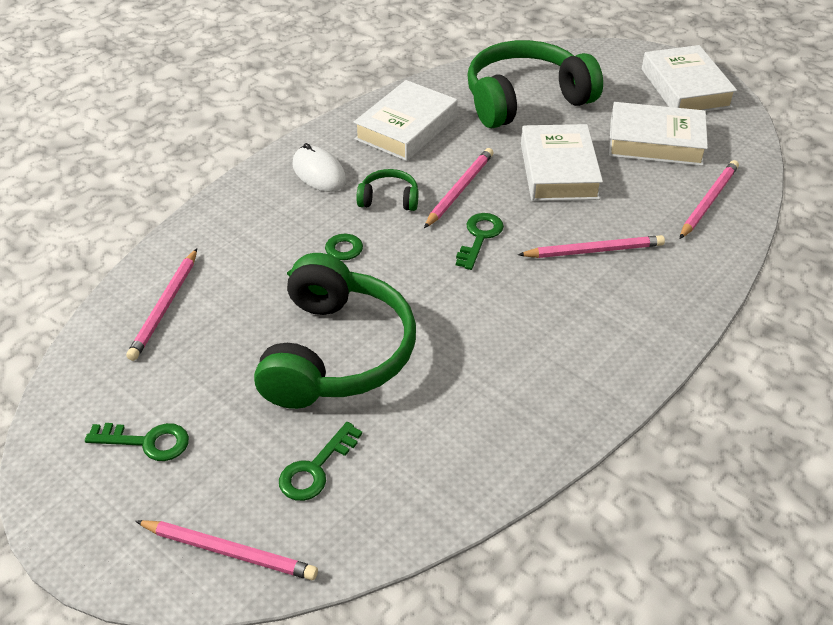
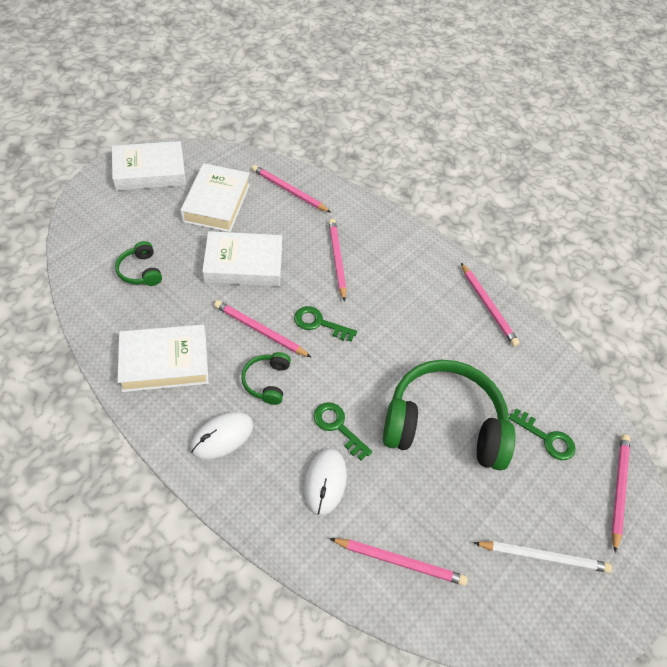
camera: 95 degrees left, 10 degrees up
green key [85,423,189,461] -> white pencil [474,541,612,573]
white book [354,80,458,161] -> white book turned 45 degrees counterclockwise [117,325,209,392]
green headphones [467,40,603,128] -> green headphones [115,241,162,286], size x0.43
none -> white mouse [304,449,347,515]
none -> pink pencil [461,263,520,346]

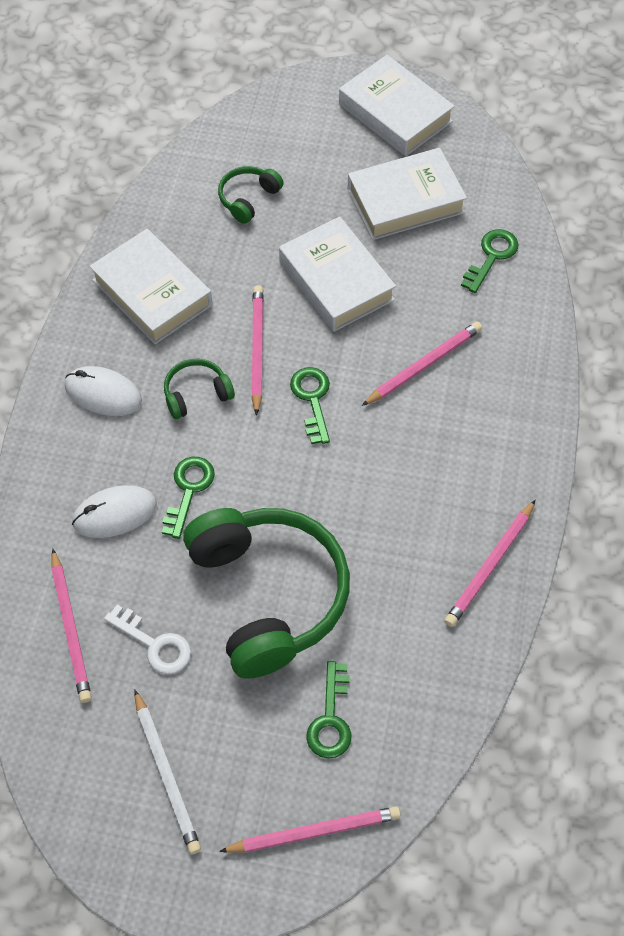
camera: 65 degrees right, 5 degrees up
pink pencil [252,165,331,213] -> green key [461,229,518,293]
none -> white key [104,605,191,674]

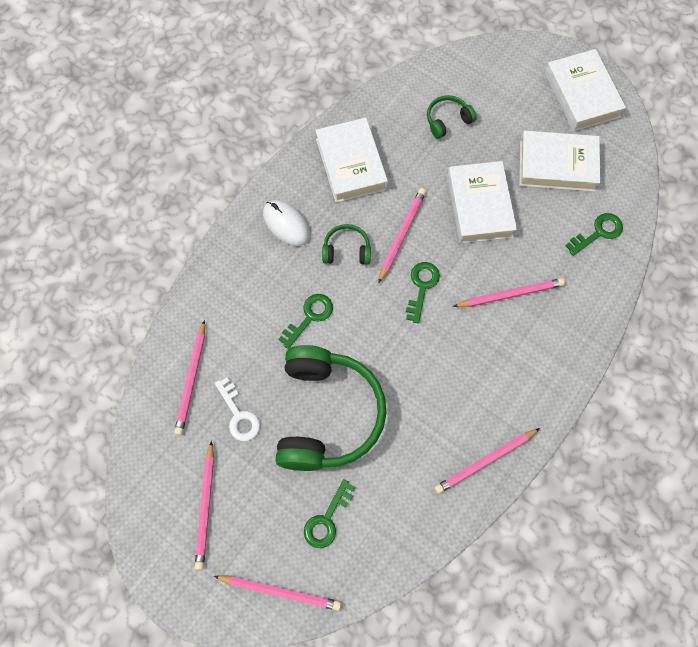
camera: 25 degrees right, 10 degrees up
white mouse [72,485,157,538] -> none
white pencil [134,689,201,854] -> pink pencil [195,441,214,570]

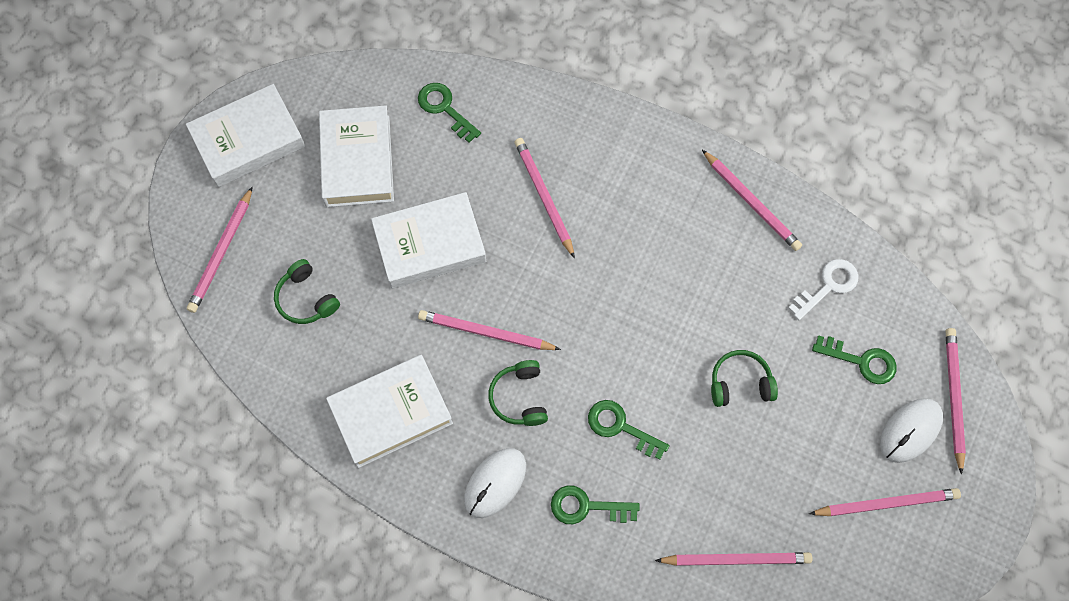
camera: 100 degrees left, 0 degrees up
white key [215,377,260,441] -> white key moved to [788,259,858,320]
green headphones [275,345,386,471] -> green headphones [711,350,778,407], size x0.43
green key [406,262,440,323] -> green key moved to [551,485,640,524]
none -> pink pencil [187,186,253,313]
none -> white mouse [880,398,943,463]

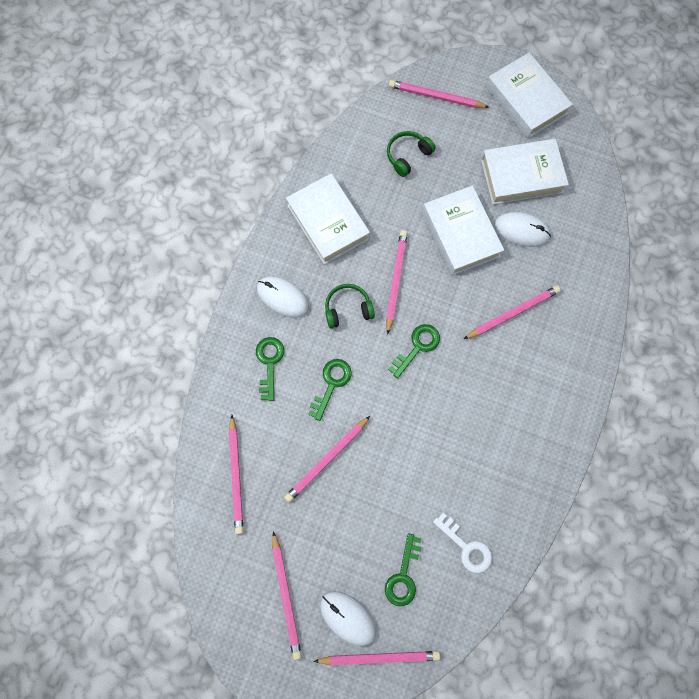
camera: 85 degrees right, 5 degrees up
green key [418,83,481,143] -> green key moved to [388,324,440,379]
pink pencil [702,150,802,251] -> pink pencil moved to [284,416,370,502]
green headphones [711,350,778,407] -> none
none -> white mouse [494,212,551,247]

